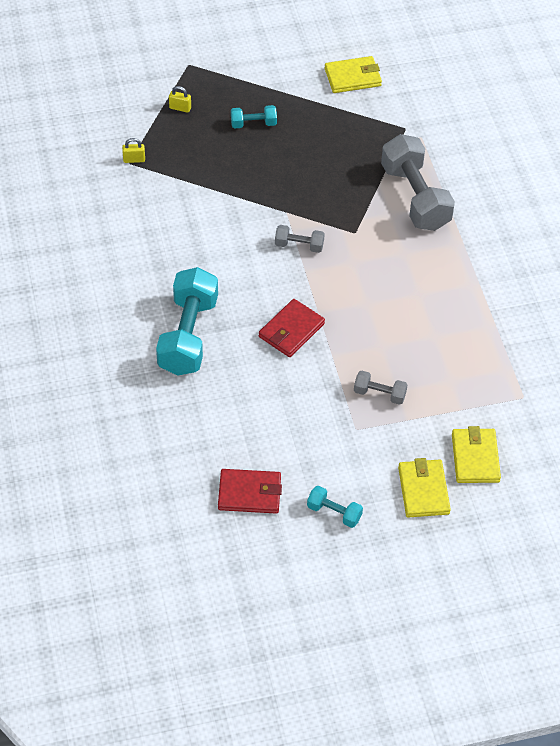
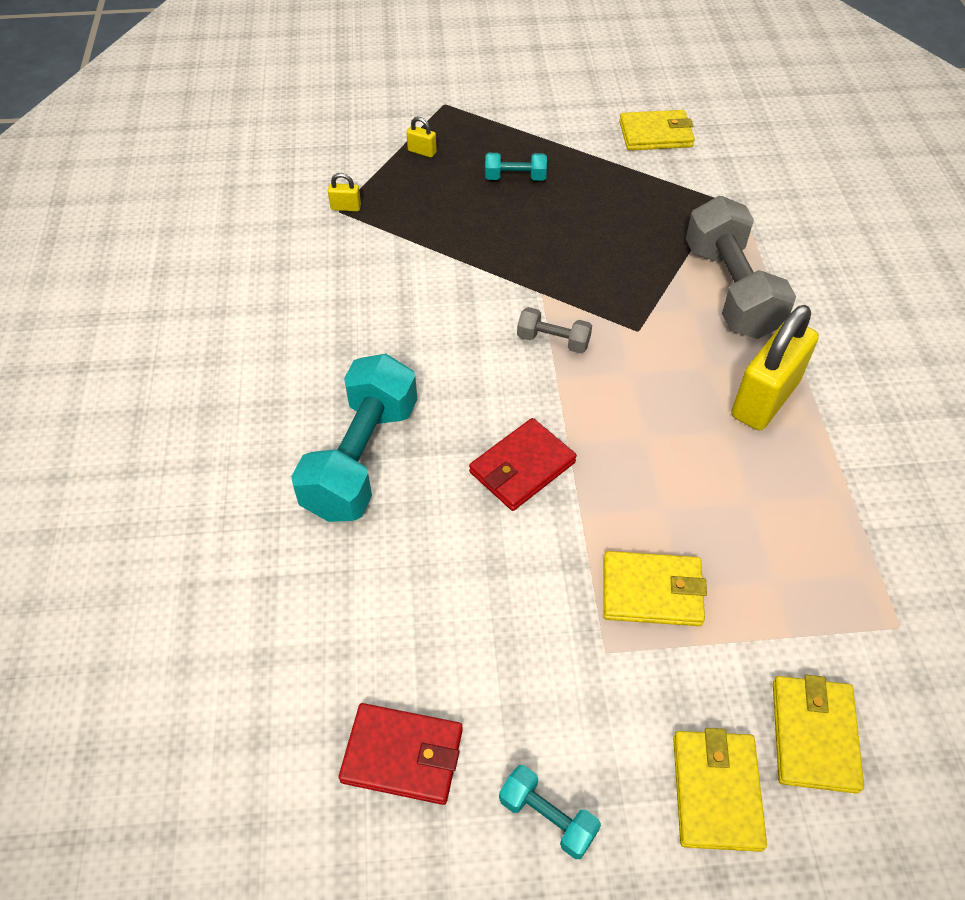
camera: 10 degrees right, 0 degrees up
grey dumbbell [354,371,408,405] -> yellow wallet [603,551,707,626]
none -> yellow padlock [731,305,819,431]

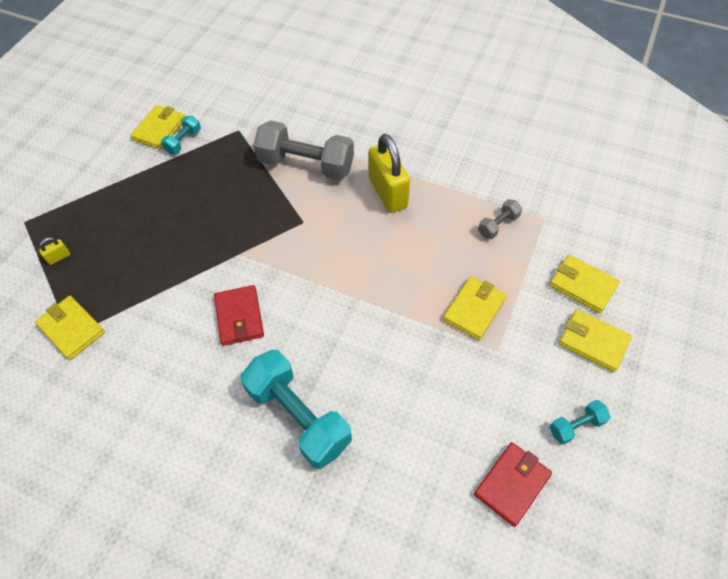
camera: 60 degrees left, 5 degrees up
yellow padlock [328,173,361,211] -> yellow wallet [35,296,105,360]
red wallet [469,418,577,511] -> red wallet moved to [214,285,264,346]
turquoise dumbbell [485,153,547,181] -> turquoise dumbbell moved to [161,116,201,154]
grey dumbbell [517,307,592,353] -> grey dumbbell moved to [478,199,522,239]

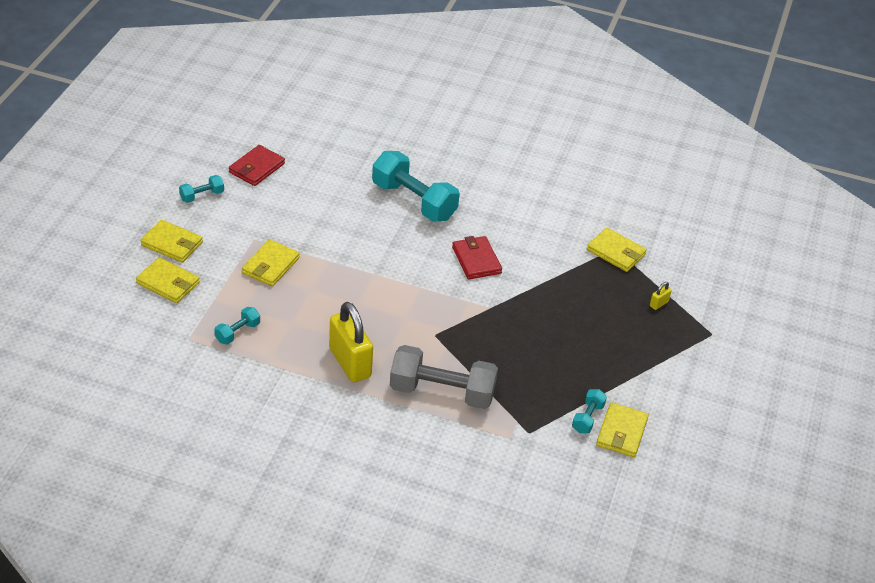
camera: 170 degrees right, 15 degrees down
grey dumbbell [478,199,522,239] -> turquoise dumbbell [214,307,260,344]

